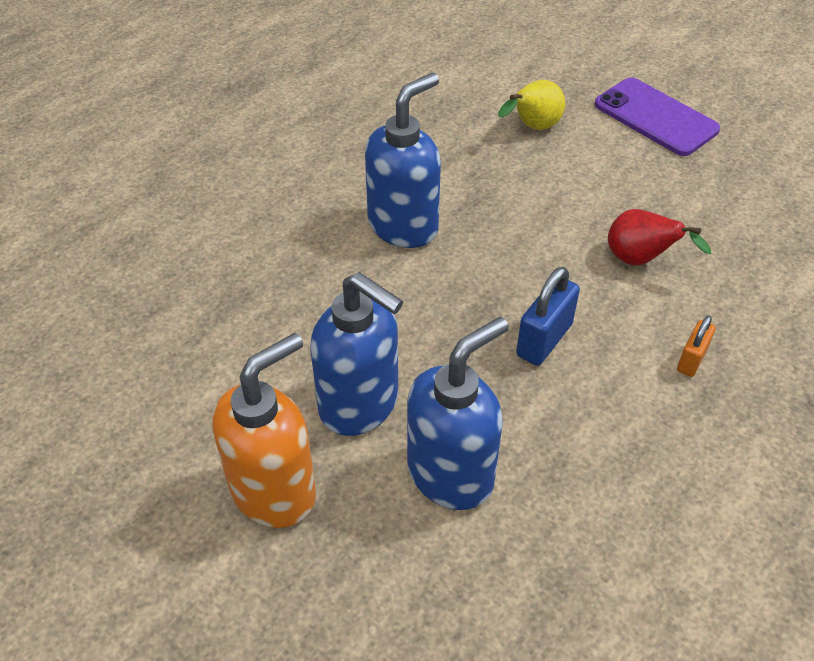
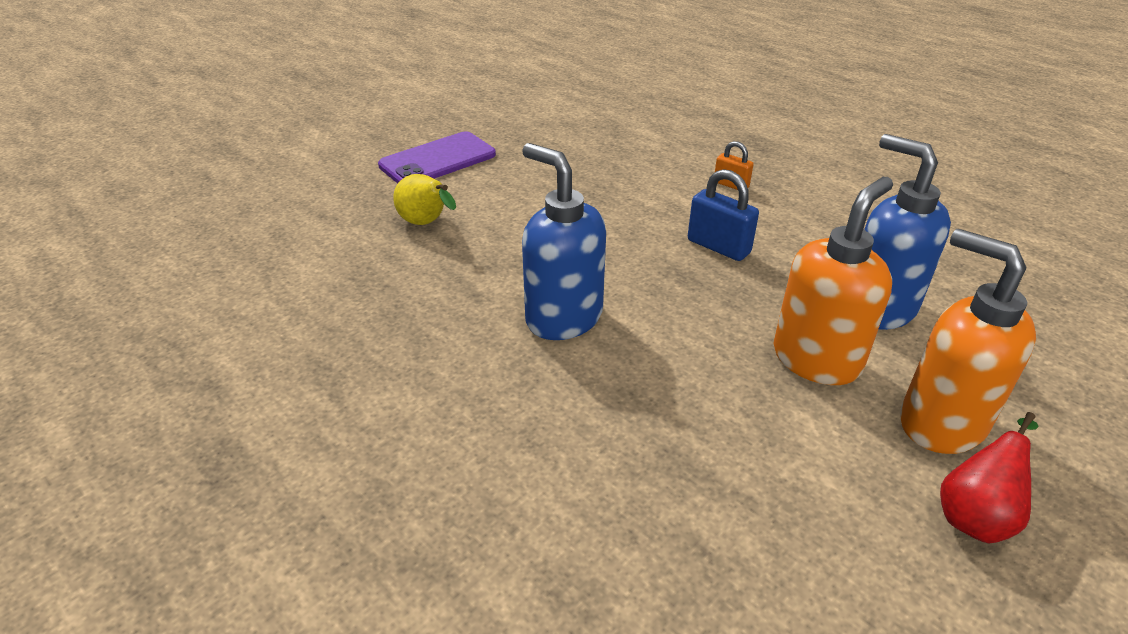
camera: 85 degrees left, 10 degrees down
blue soap dispenser [310,272,403,436] -> orange soap dispenser [774,177,893,385]
red pear [608,209,711,266] -> red pear moved to [940,412,1038,544]

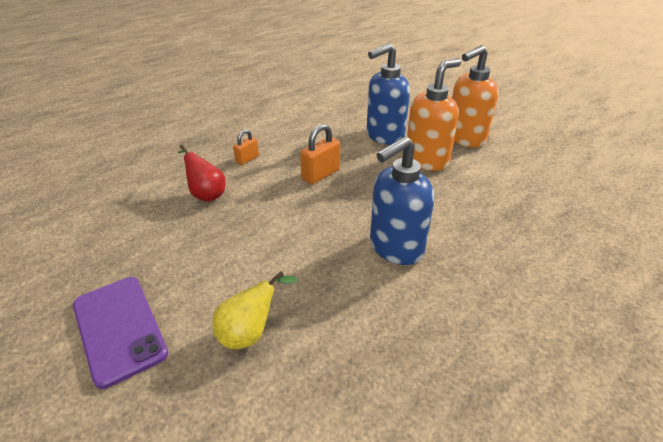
camera: 85 degrees left, 0 degrees up
blue padlock [688,169,759,261] -> orange padlock [300,124,340,184]
orange soap dispenser [774,177,893,385] -> orange soap dispenser turned 90 degrees clockwise [407,58,461,171]
red pear [940,412,1038,544] -> red pear moved to [178,144,226,202]

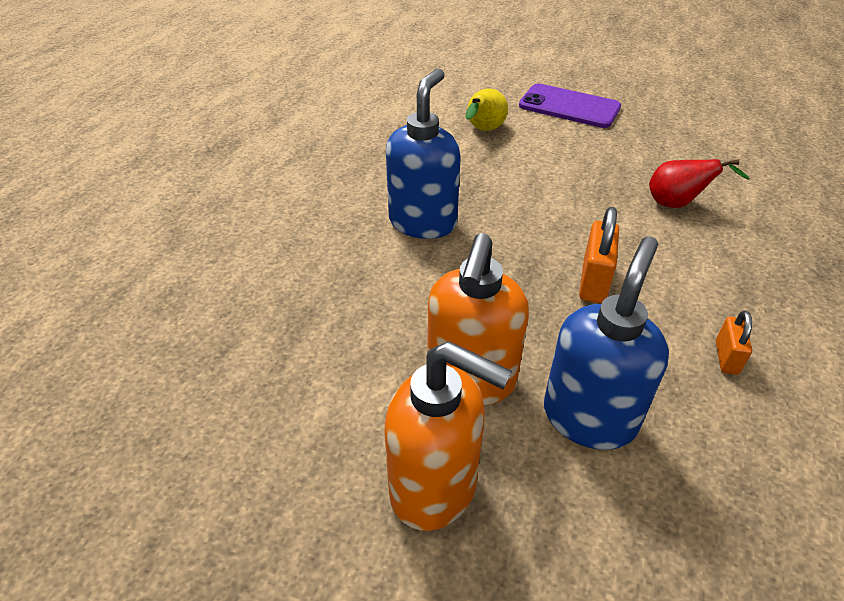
camera: 150 degrees right, 5 degrees up
orange padlock [233,129,259,165] -> orange padlock moved to [716,311,752,375]
orange soap dispenser [452,45,498,147] -> orange soap dispenser turned 90 degrees clockwise [384,341,512,531]

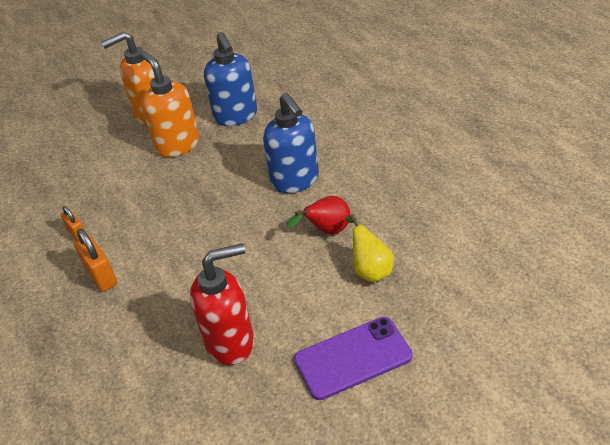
camera: 135 degrees right, 0 degrees up
blue soap dispenser [544,236,669,450] -> blue soap dispenser moved to [204,32,257,126]
orange padlock [579,207,619,303] -> orange padlock moved to [74,229,117,292]
red pear [649,159,750,208] -> red pear moved to [287,196,350,235]
none -> red soap dispenser [190,243,254,365]

